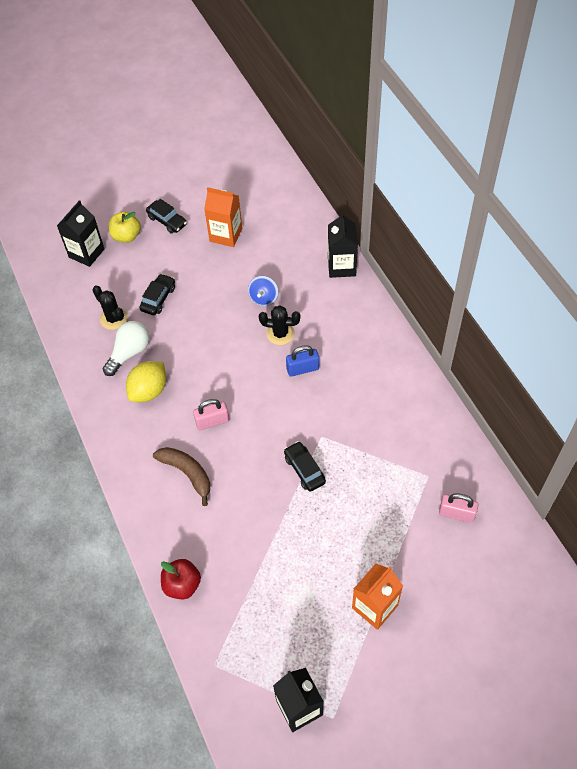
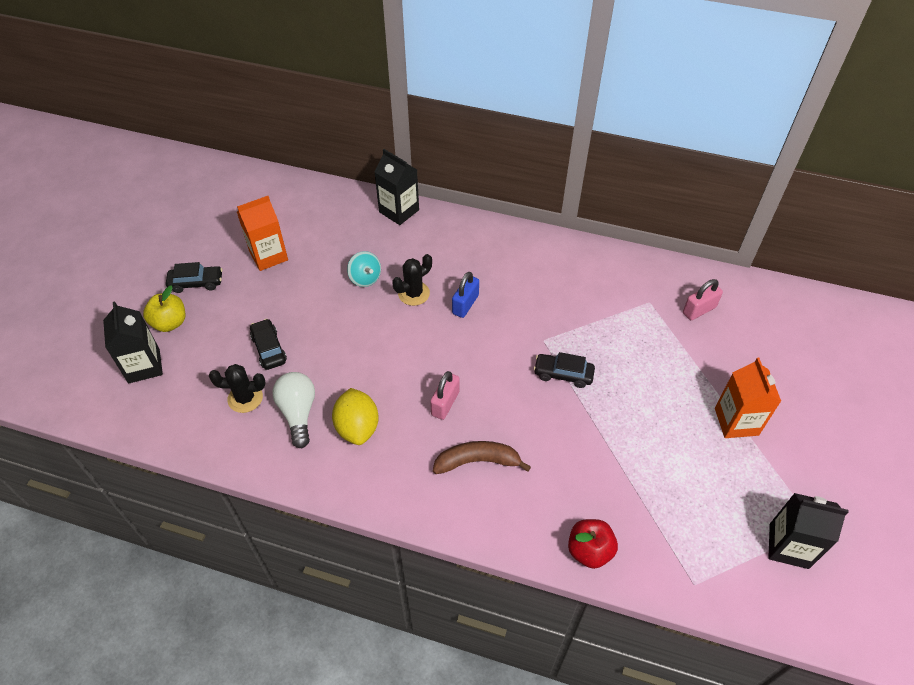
camera: 50 degrees left, 5 degrees down
blue spinning top [248,276,278,306] -> turquoise spinning top [347,251,381,287]

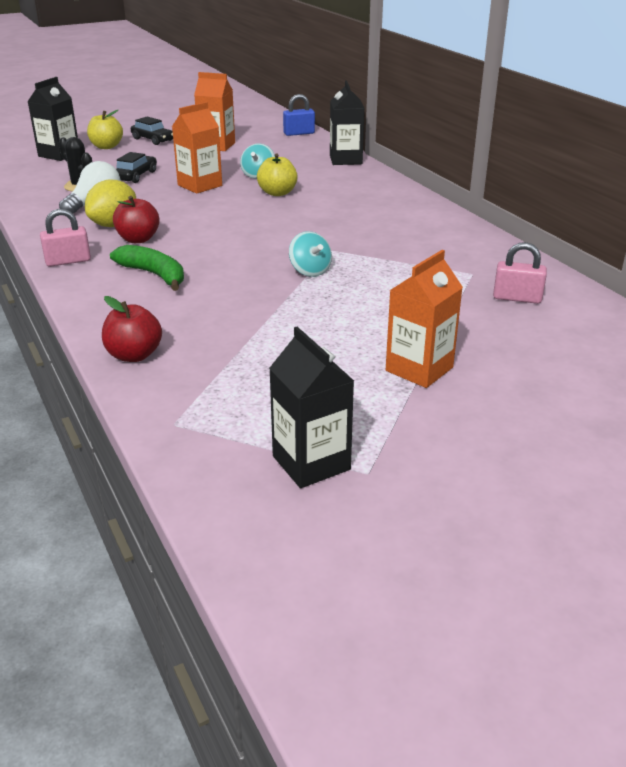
camera: 45 degrees right, 20 degrees down
black cactus [392,254,432,306] -> yellow apple [257,153,298,196]
pink padlock [430,371,460,420] -> pink padlock moved to [40,209,91,267]
brown banana [433,441,531,474] -> green banana [110,245,184,291]
blue padlock [452,272,479,318] -> blue padlock moved to [283,94,315,136]
black car [534,352,595,388] -> turquoise spinning top [289,231,332,277]
none -> red apple [113,196,159,243]
none -> orange carton [172,102,222,194]

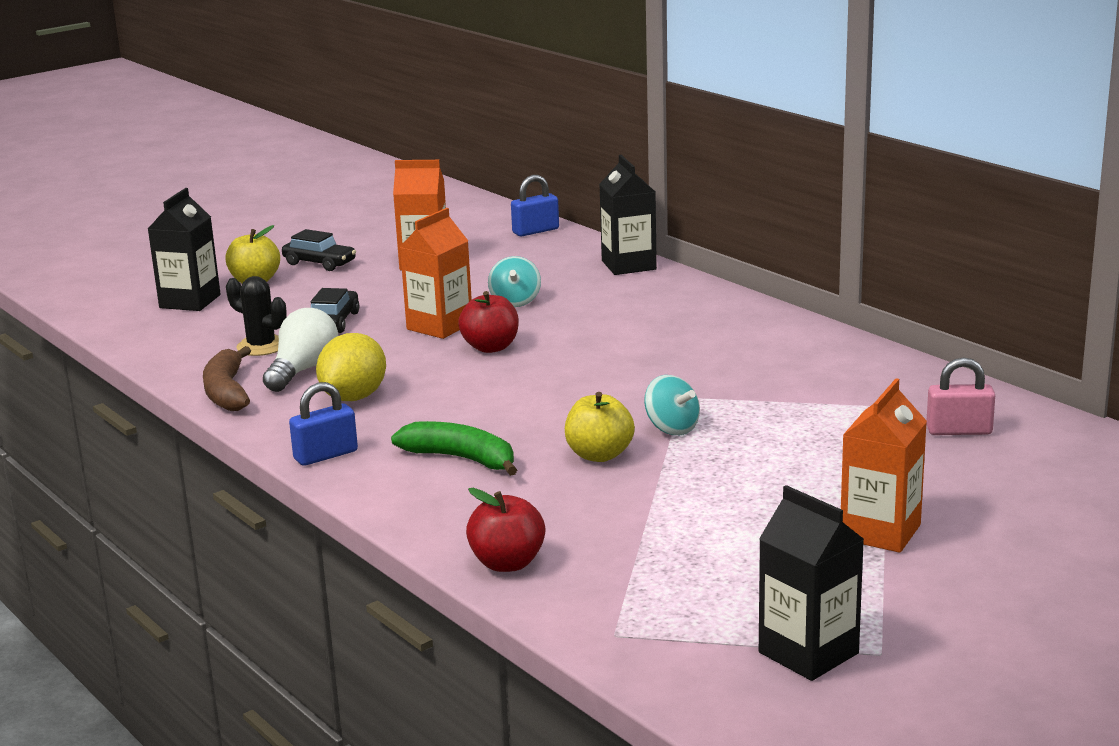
camera: 10 degrees left, 10 degrees down
pink padlock [40,209,91,267] -> blue padlock [289,382,358,466]
red apple [113,196,159,243] -> red apple moved to [458,291,519,353]
yellow apple [257,153,298,196] -> yellow apple moved to [565,392,635,462]
none -> brown banana [203,346,251,411]

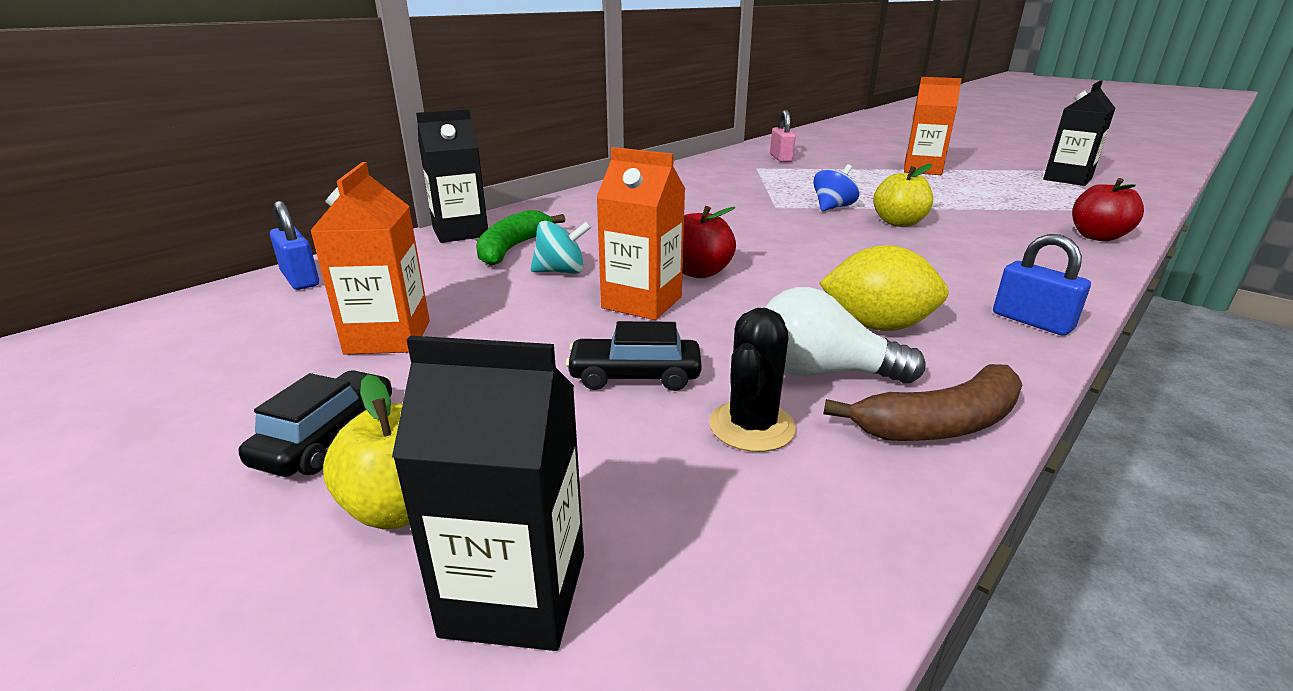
camera: 100 degrees left, 5 degrees up
green banana [391,421,517,476] -> green banana moved to [476,210,565,266]
turquoise spinning top [644,375,700,435] -> blue spinning top [813,164,859,211]

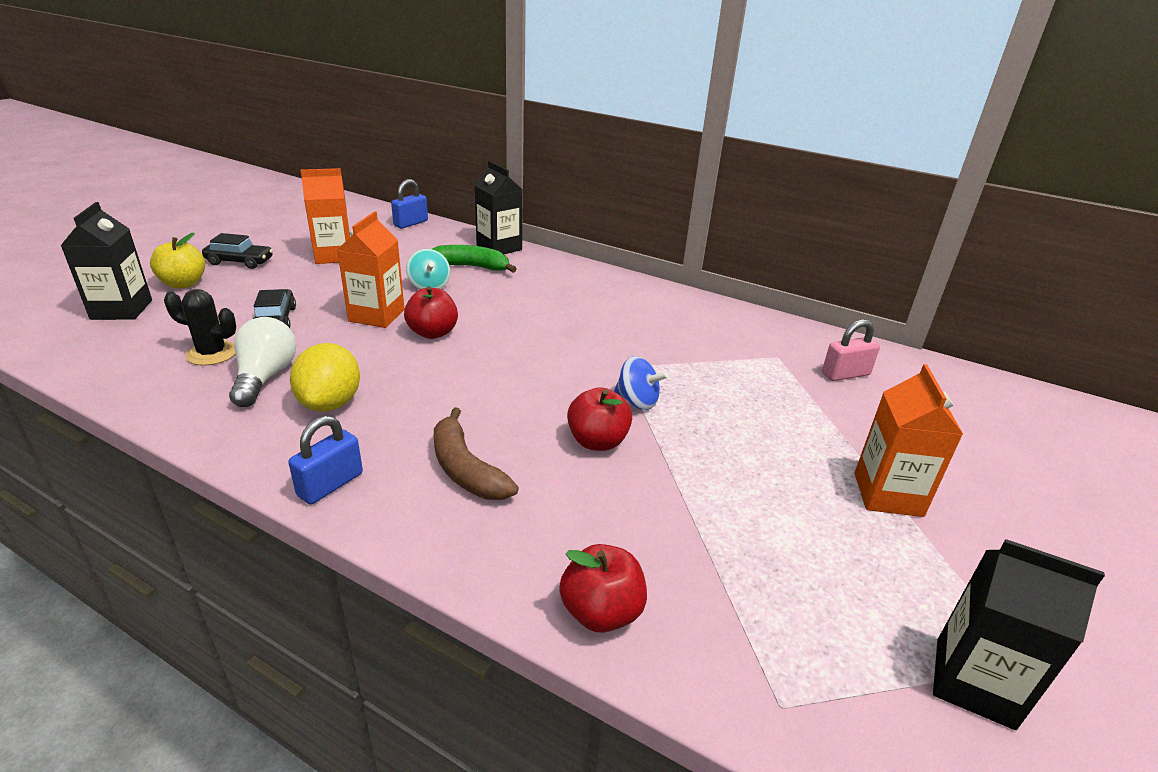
camera: 75 degrees right, 5 degrees up
brown banana [823,364,1022,441] -> brown banana moved to [434,407,519,500]
yellow apple [873,164,933,227] -> red apple [567,387,632,451]

